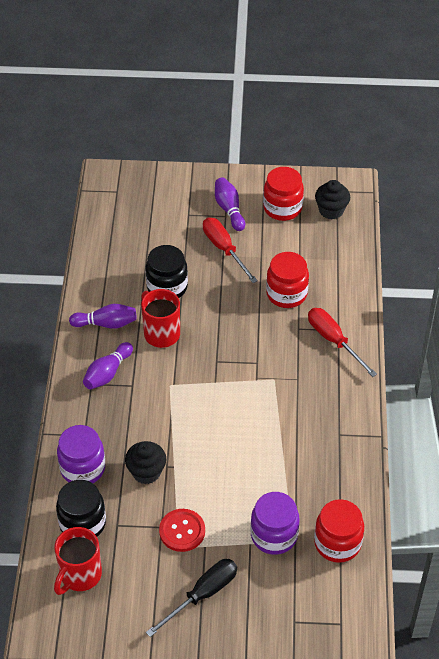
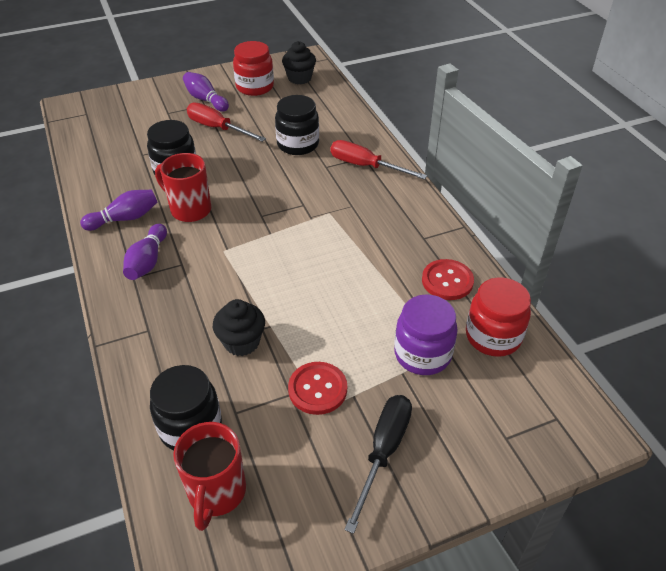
camera: 25 degrees left, 5 degrees down
purple jar [57,425,105,483] -> none
red jar [266,252,309,308] -> black jar [275,95,319,155]
none -> red button [422,259,474,300]

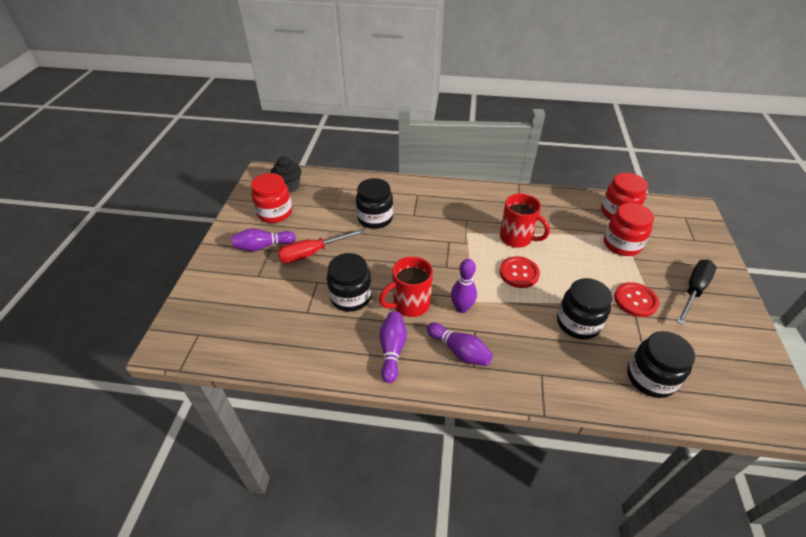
camera: 60 degrees left, 0 degrees up
red mug [173,422,246,531] -> red mug moved to [500,193,550,248]
black cupcake [213,299,265,356] -> black jar [557,278,612,340]
red screwdriver [331,140,427,179] -> none
black screwdriver [345,395,412,534] -> black screwdriver turned 75 degrees clockwise [677,260,716,325]
purple jar [394,294,458,375] -> red jar [604,203,654,256]
red button [422,259,474,300] -> red button moved to [500,256,540,288]
none -> purple bowling pin [451,259,477,313]

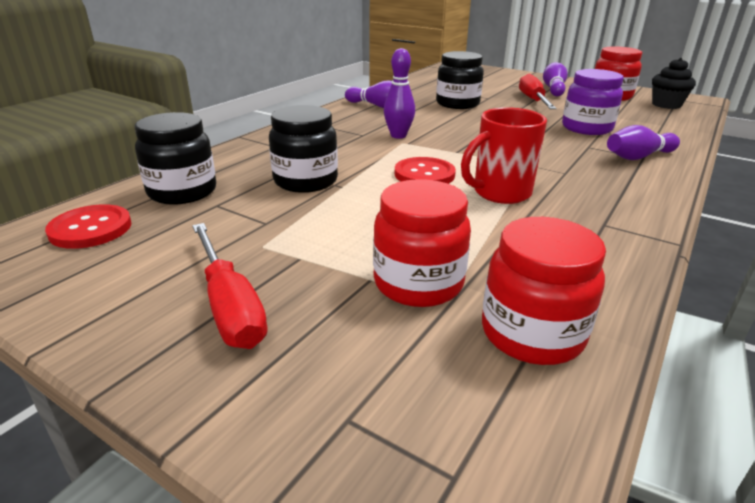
camera: 115 degrees right, 15 degrees down
black jar [356,178,393,229] -> purple jar [562,69,624,135]
red mug [379,256,433,317] -> none
purple bowling pin [427,323,493,366] -> purple bowling pin moved to [607,125,680,160]
red button [614,282,659,317] -> red button moved to [45,204,132,249]
black screwdriver [677,260,716,325] -> red screwdriver [192,223,268,349]

